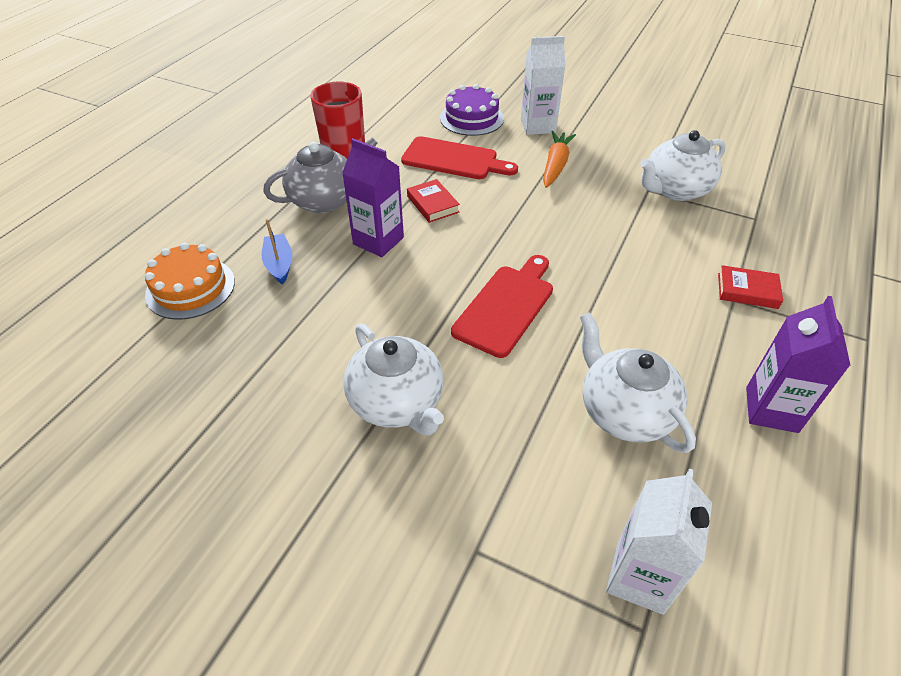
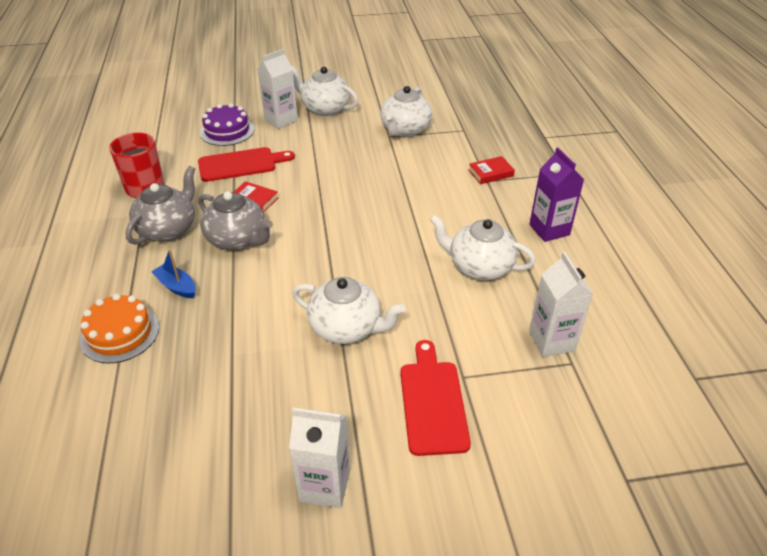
camera: 35 degrees left, 5 degrees down
purple carton [342,138,404,257] -> grey teapot [198,191,273,250]
red cutting board [451,255,553,358] -> red cutting board moved to [400,340,471,456]
orange carrot [543,131,576,188] -> none
none -> white carton [289,408,350,508]
none -> white teapot [291,65,358,116]

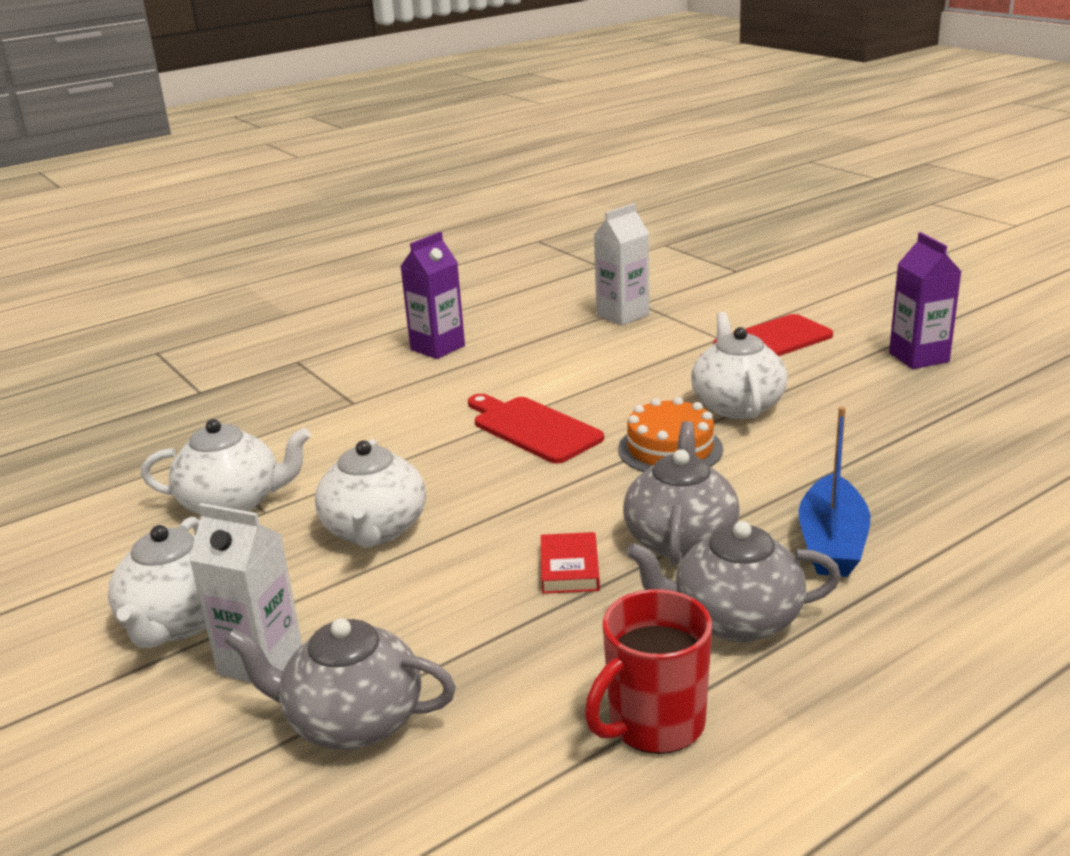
camera: 115 degrees left, 15 degrees down
orange cake [80,294,159,363] -> orange cake moved to [618,397,723,472]
blue boat [151,249,196,298] -> blue boat [799,407,870,577], size x1.60
red cutting board [198,147,295,182] -> red cutting board moved to [468,394,604,464]
purple cake [200,103,254,146] -> grey teapot [225,618,456,750]
white carton [289,408,350,508] -> purple carton [889,232,962,369]
white teapot [429,215,536,280] -> white teapot moved to [315,439,426,548]
red book [469,156,515,184] -> none

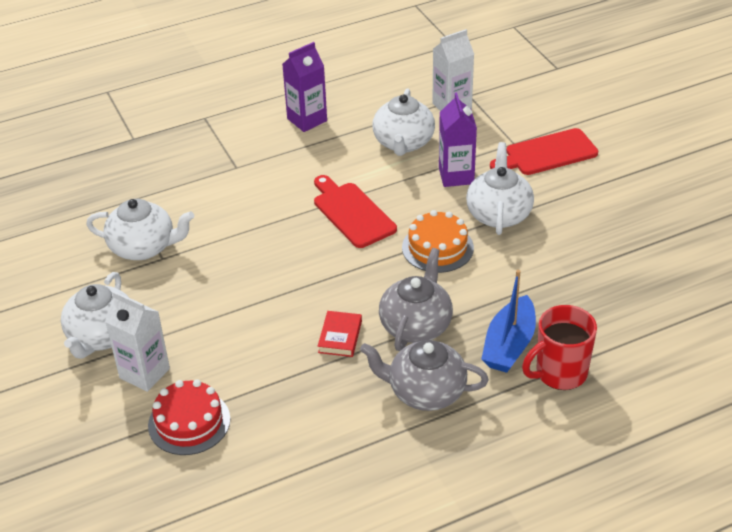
camera: 10 degrees right, 15 degrees up
grey teapot [225,618,456,750] -> red cake [148,379,230,455]
white teapot [315,439,426,548] -> white teapot moved to [372,89,435,156]
red mug [585,589,712,754] -> red mug moved to [522,305,597,390]
purple carton [889,232,962,369] -> purple carton moved to [439,93,477,187]

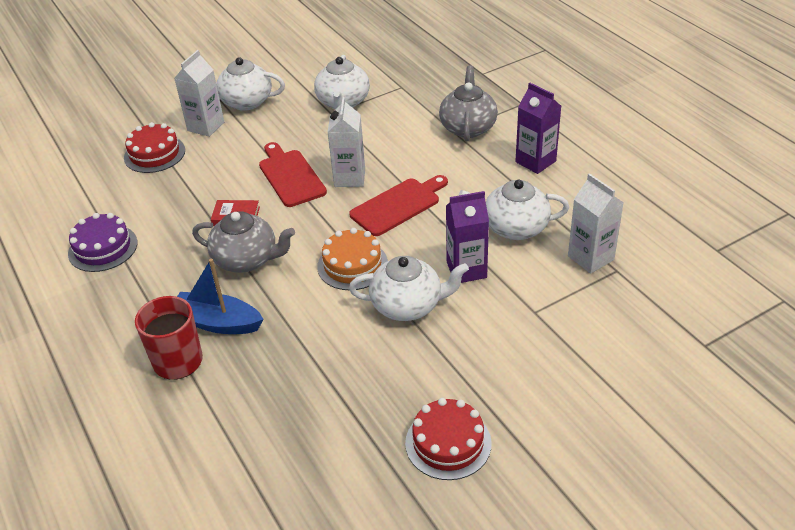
camera: 85 degrees right, 0 degrees up
grey teapot [360,340,489,411] -> grey teapot moved to [439,65,498,141]
red cutting board [490,128,598,175] -> red cutting board moved to [259,142,327,207]
none -> purple cake [68,213,137,272]
none -> white carton [328,97,365,187]
none -> red cake [405,398,492,480]

